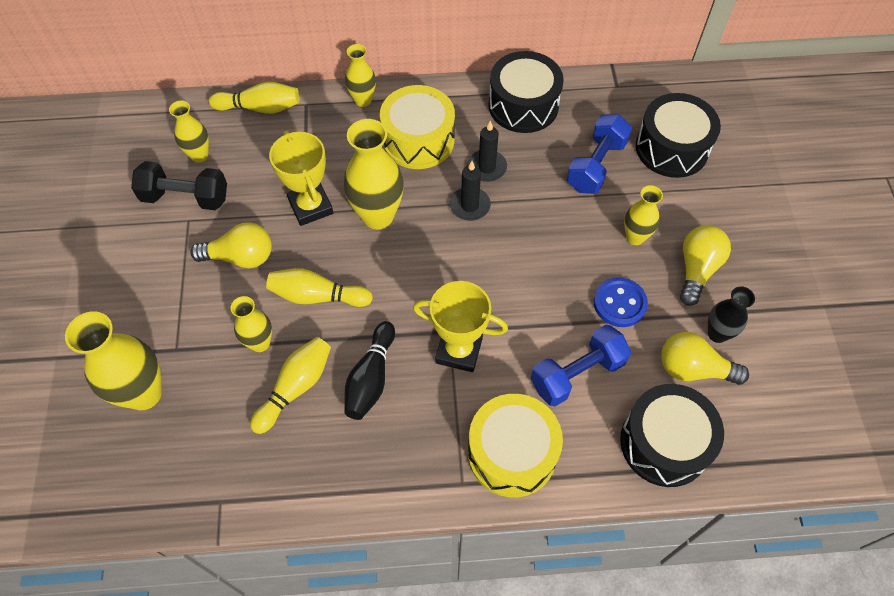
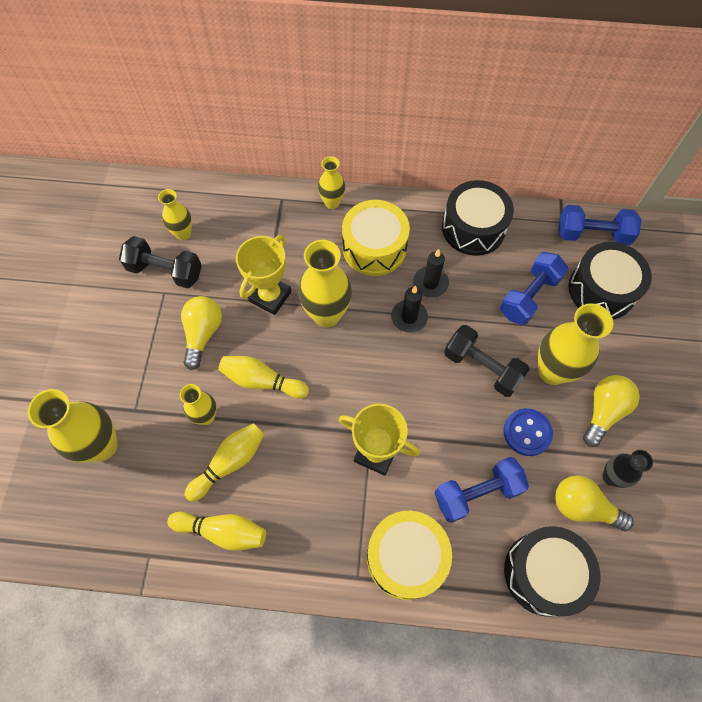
camera: 10 degrees right, 5 degrees up
yellow light bulb [190,222,272,268] -> yellow light bulb turned 90 degrees counterclockwise [181,296,222,370]
yellow bowling pin [209,82,300,114] -> yellow bowling pin moved to [167,512,266,551]
yellow trophy [269,131,333,226] -> yellow trophy turned 45 degrees clockwise [236,235,291,315]
black bowling pin [344,321,395,420] -> none
yellow vase [624,185,663,245] -> yellow vase [538,303,613,385], size x1.74
none -> black dumbbell [444,325,530,397]
none -> blue dumbbell [558,205,641,245]

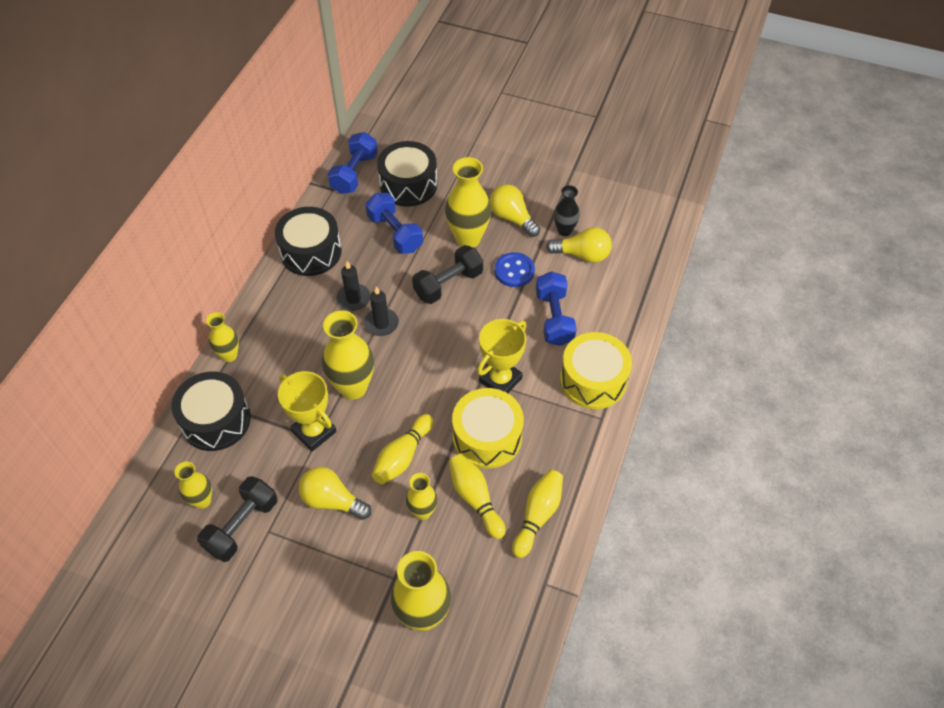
camera: 75 degrees left, 10 degrees down
yellow drum [342,200,410,276] -> yellow drum moved to [452,388,524,469]
black drum [504,526,600,617] -> black drum moved to [171,372,251,451]
yellow light bulb [555,476,634,531] -> yellow light bulb turned 120 degrees counterclockwise [546,227,612,263]

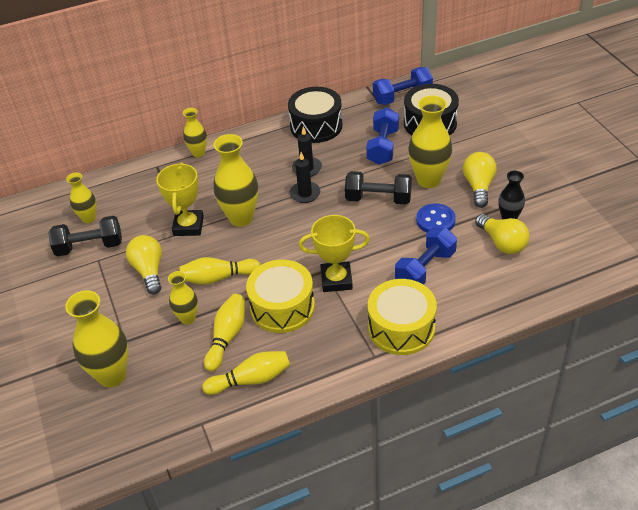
camera: 50 degrees right, 10 degrees down
black drum [171,372,251,451] -> none

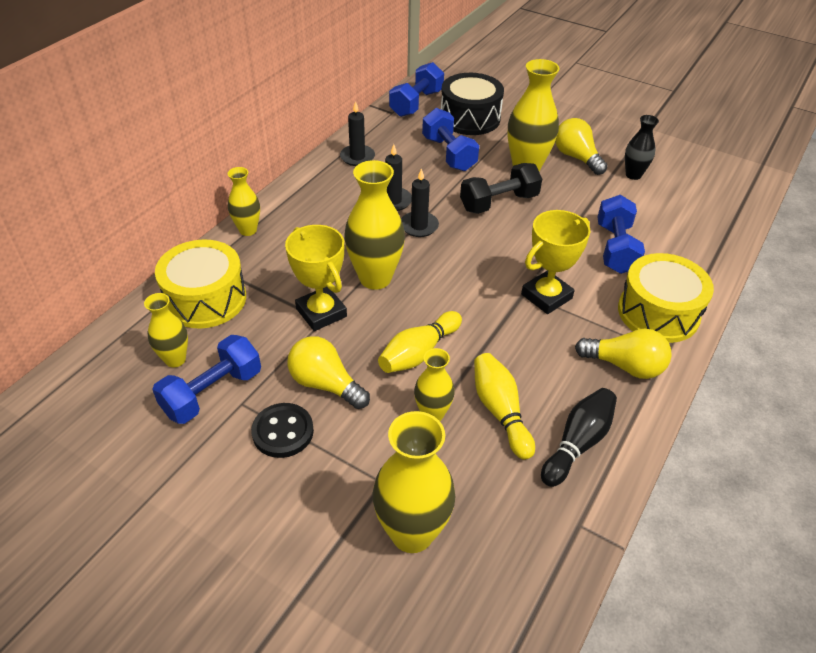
camera: 40 degrees left, 0 degrees up
black dumbbell [48,216,122,257] -> blue dumbbell [152,335,261,424]
yellow bowling pin [202,351,290,395] -> black bowling pin [541,388,617,487]
yellow drum [246,260,315,333] -> yellow drum moved to [155,240,246,328]
black drum [288,87,343,143] -> black candle [340,101,375,166]
blue button [416,203,456,233] -> none
yellow light bulb [475,214,530,254] -> yellow light bulb moved to [575,329,671,379]
none -> black button [251,403,314,458]

